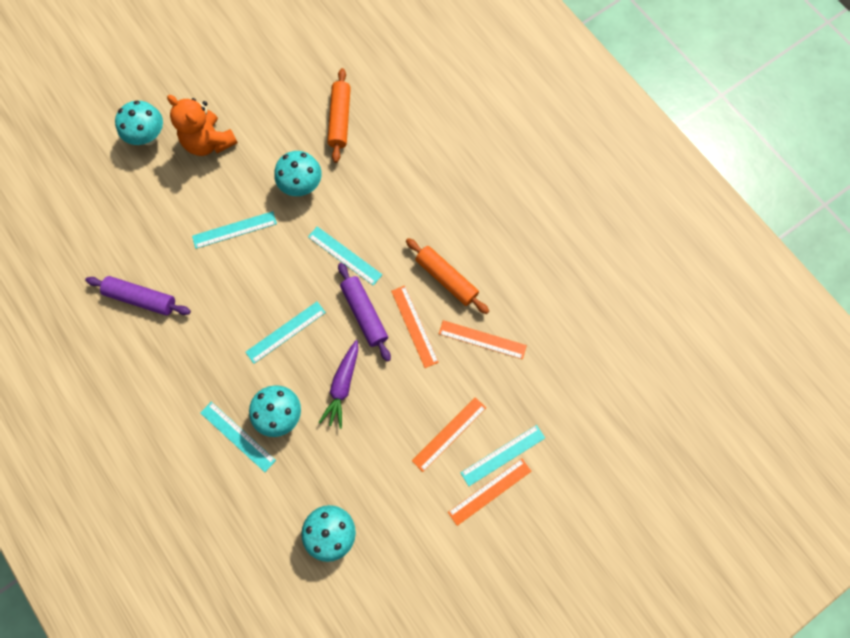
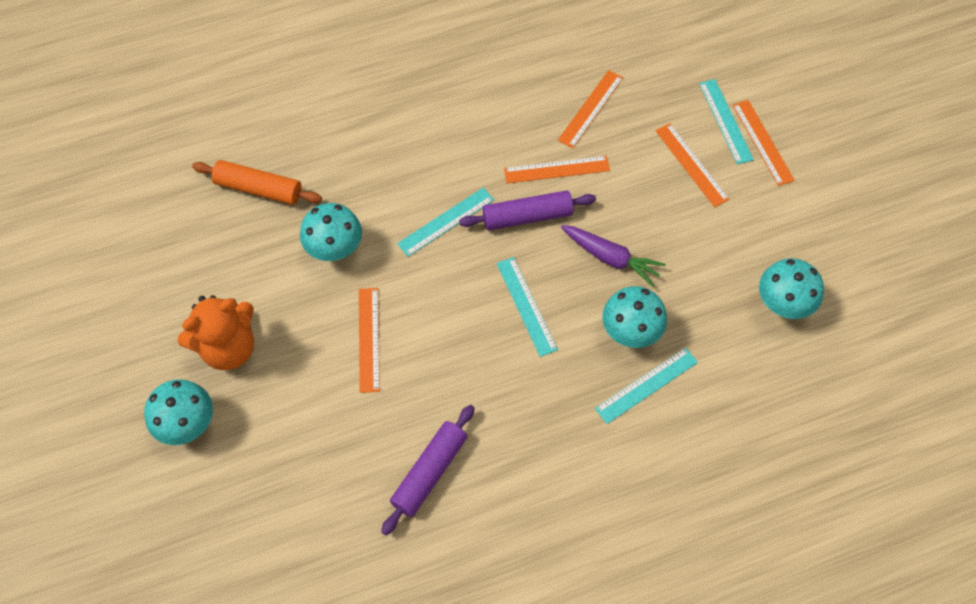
camera: 75 degrees left, 10 degrees down
turquoise ruler [192,211,277,249] -> orange ruler [359,288,380,393]
orange rolling pin [406,238,489,314] -> none

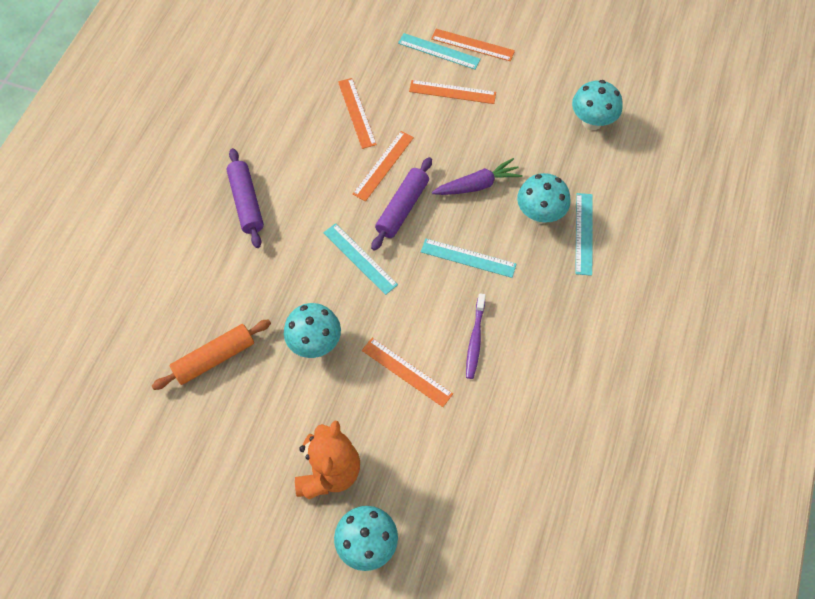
camera: 50 degrees left, 0 degrees up
purple rolling pin [381,405,475,535] -> purple rolling pin moved to [227,148,264,248]
turquoise ruler [397,188,494,257] -> turquoise ruler turned 45 degrees counterclockwise [323,223,398,295]
none -> purple toothbrush [466,293,486,379]

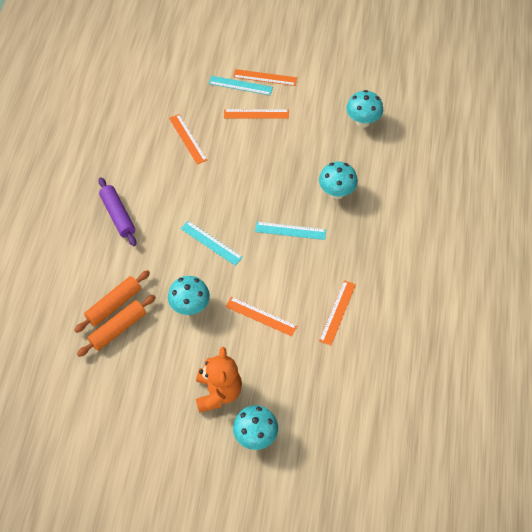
camera: 10 degrees left, 5 degrees down
orange ruler [353,131,414,201] -> orange ruler moved to [319,280,356,345]
purple rolling pin [371,157,432,251] -> none
purple carrot [432,158,523,195] -> none
purple toothbrush [466,293,486,379] -> none
turquoise ruler [575,193,593,276] -> none
none -> orange rolling pin [74,270,150,333]

